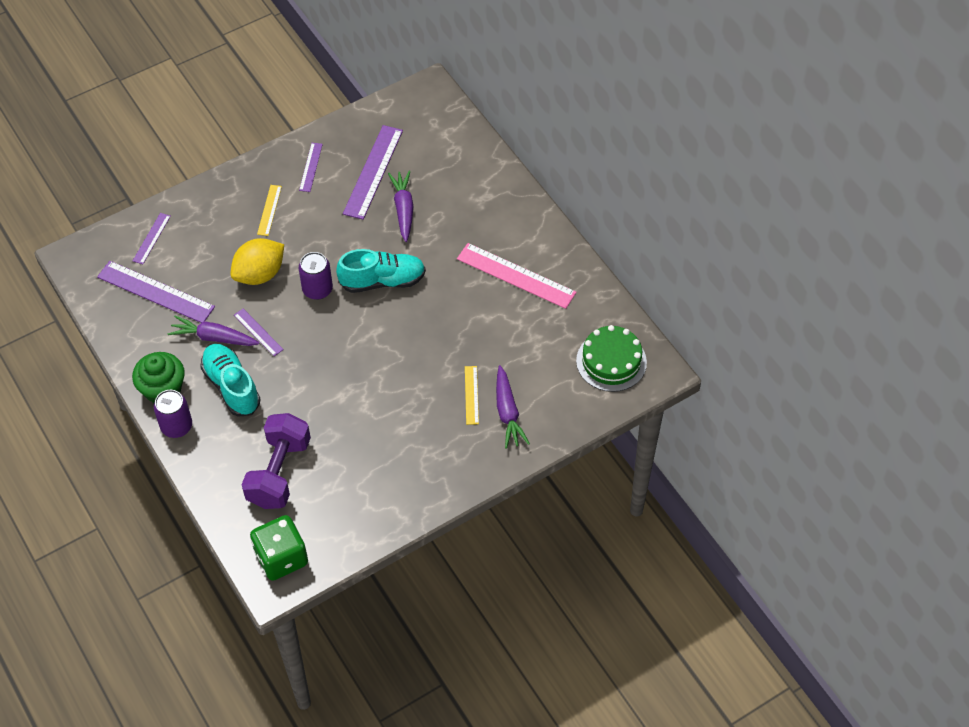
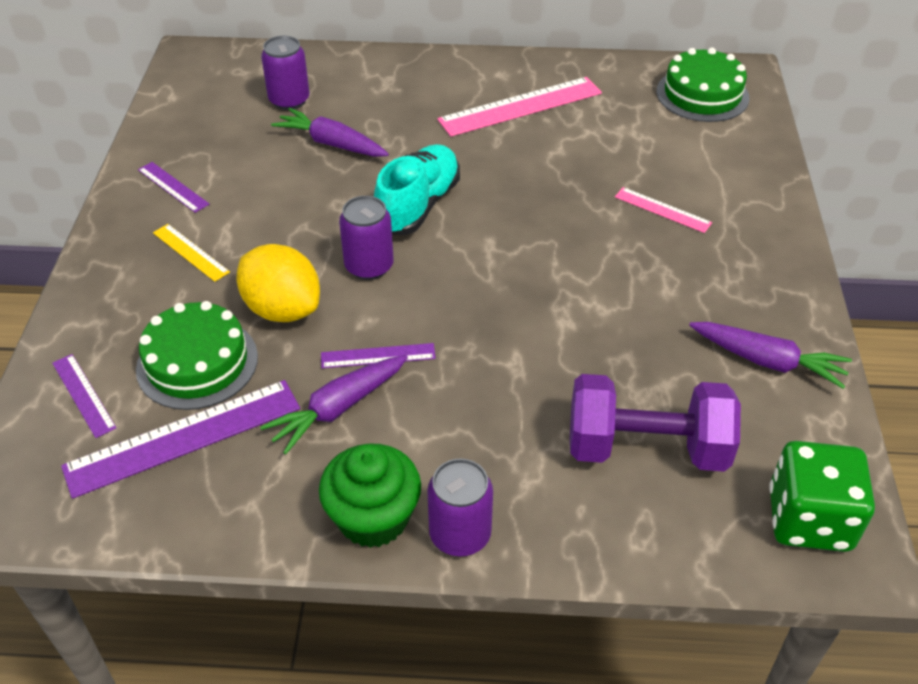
camera: 55 degrees left, 10 degrees down
turquoise shoe [200,344,261,417] -> none
yellow lemon [230,238,284,285] -> yellow lemon turned 45 degrees counterclockwise [236,244,320,322]
purple dumbbell [242,413,311,509] -> purple dumbbell turned 45 degrees counterclockwise [570,374,741,472]
purple ruler [343,125,403,220] -> none
yellow ruler [465,366,479,425] -> pink ruler [615,187,712,233]
purple carrot [496,365,530,448] -> purple carrot moved to [689,322,852,389]
none -> green cake [136,301,258,410]
none -> purple can [261,36,310,110]

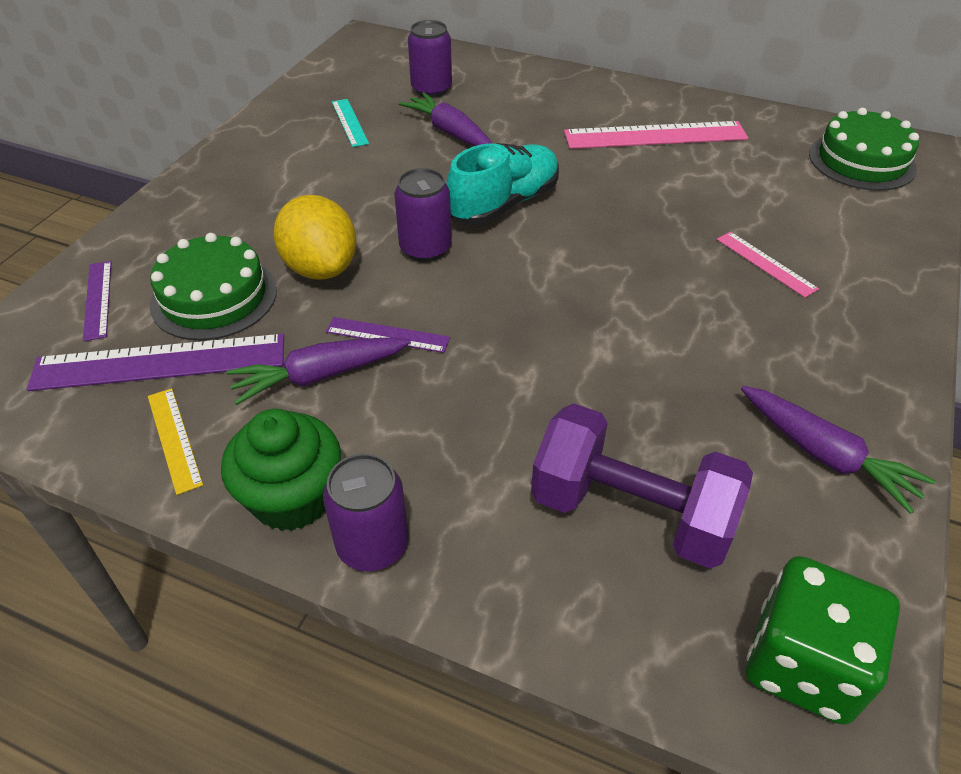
camera: 20 degrees right, 0 degrees up
purple ruler [138,162,210,213] -> none
yellow ruler [153,224,230,282] -> yellow ruler moved to [148,388,203,495]
none -> turquoise ruler [332,99,369,147]

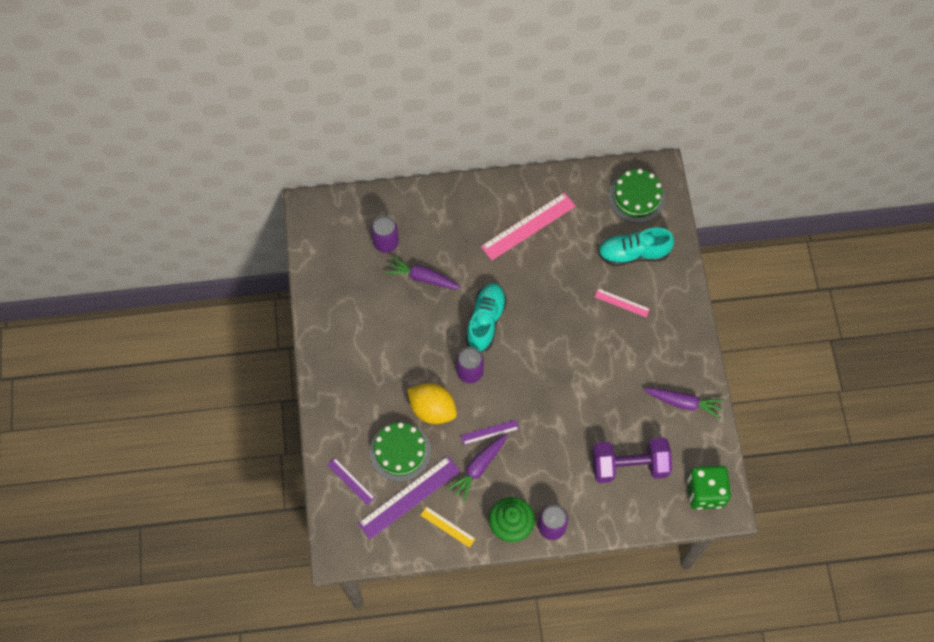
camera: 30 degrees left, 20 degrees up
turquoise ruler [332,99,369,147] -> none
none -> turquoise shoe [598,227,674,266]

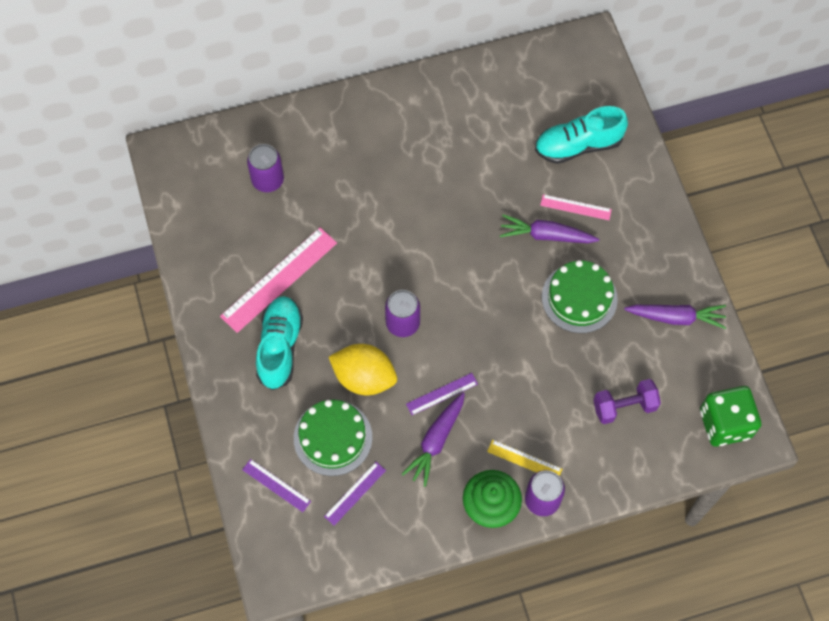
camera: 10 degrees left, 0 degrees up
purple ruler [358,456,460,539] -> purple ruler [324,462,386,526], size x0.52
purple carrot [385,256,461,289] -> purple carrot moved to [500,214,599,243]
yellow ruler [421,506,475,548] -> yellow ruler moved to [487,440,562,476]
turquoise shoe [465,283,507,352] -> turquoise shoe moved to [256,296,303,390]
pink ruler [481,192,575,260] -> pink ruler moved to [220,227,337,333]
purple dumbbell [592,437,672,483] -> purple dumbbell [593,379,661,424], size x0.64
green cake [608,169,665,223] -> green cake moved to [542,260,618,333]

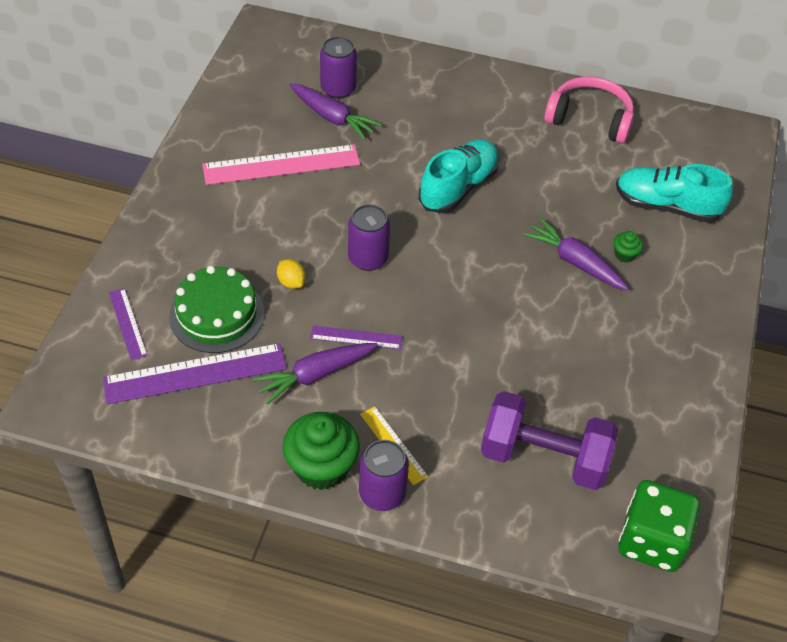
camera: 30 degrees right, 15 degrees down
turquoise shoe [256,296,303,390] -> turquoise shoe moved to [419,139,499,213]
purple ruler [324,462,386,526] -> purple ruler [103,343,287,404], size x1.92
yellow lemon [329,344,397,395] -> yellow lemon [277,259,306,289], size x0.46
pink ruler [540,194,612,220] -> green cupcake [613,231,643,263]
green cake [542,260,618,333] -> none
purple dumbbell [593,379,661,424] -> purple dumbbell [481,391,618,490], size x1.56
purple carrot [624,305,726,329] -> purple carrot moved to [290,83,382,140]
none -> pink headphones [544,77,634,144]

